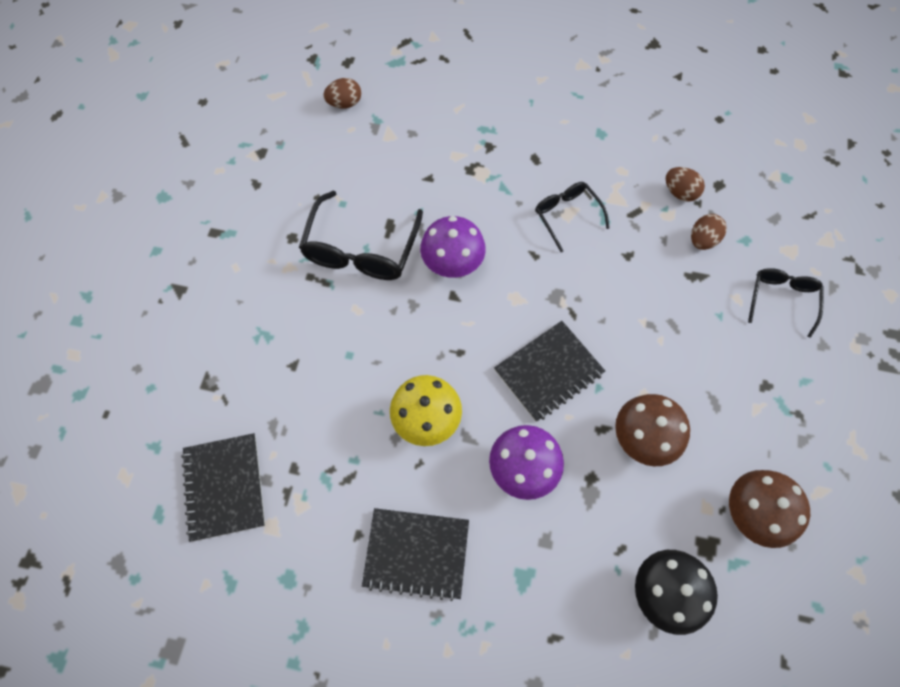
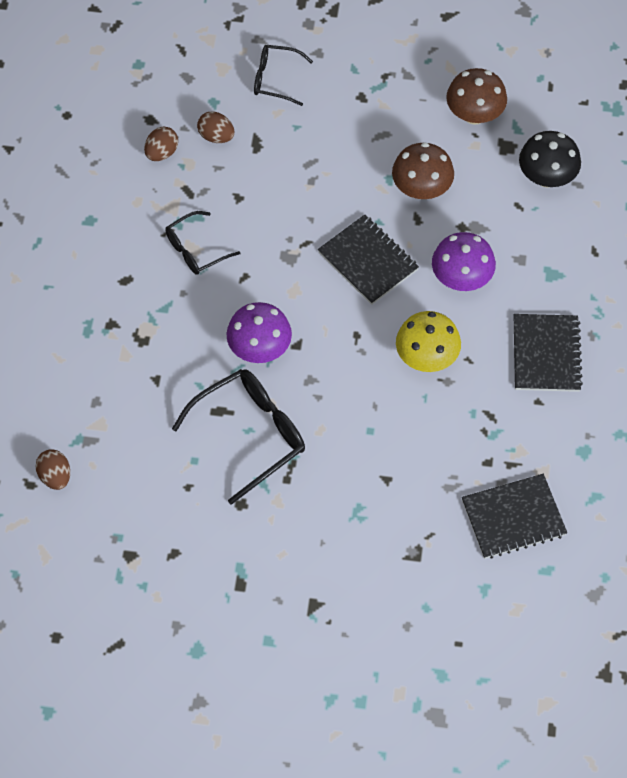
camera: 95 degrees left, 5 degrees down
black glasses [299,191,423,280] -> black glasses turned 45 degrees counterclockwise [172,369,305,505]

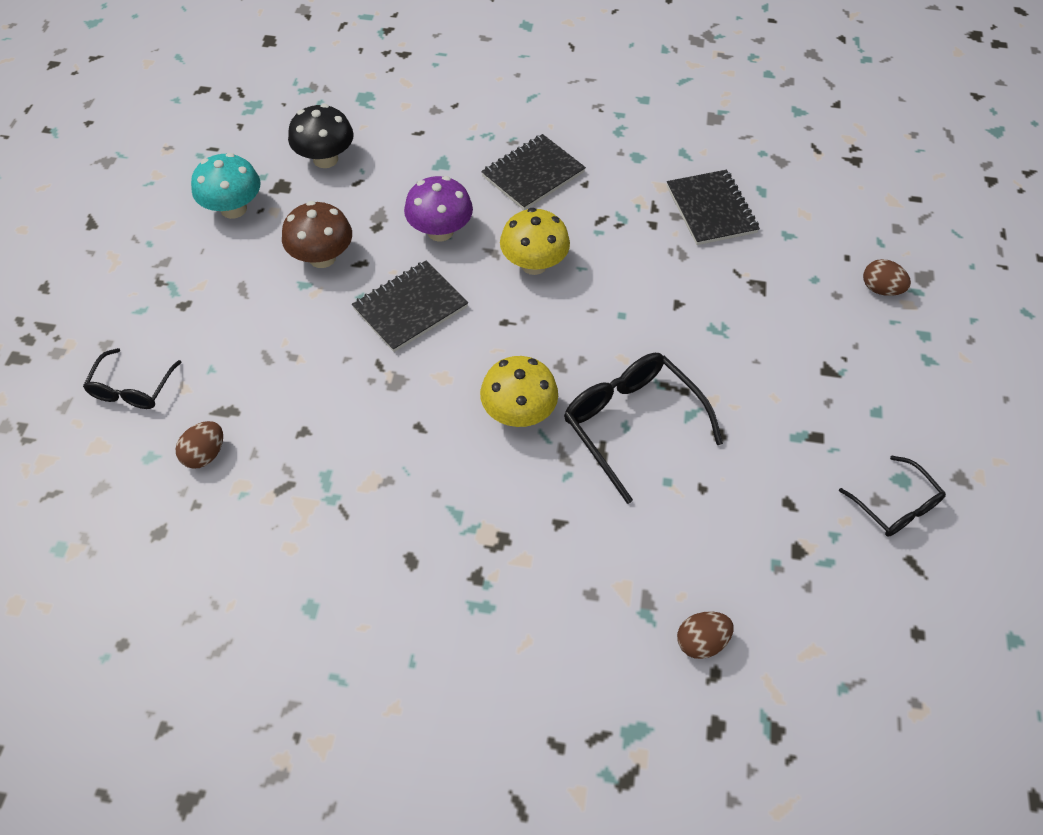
camera: 90 degrees left, 5 degrees down
brown egg [144,127,178,161] -> brown egg moved to [863,259,911,296]
black glasses [165,211,241,275] -> black glasses moved to [839,456,946,537]
purple mushroom [227,302,292,363] -> yellow mushroom [480,356,558,427]
brown mushroom [446,68,507,125] -> turquoise mushroom [191,153,260,219]
black notebook [513,314,583,392] -> black notebook turned 45 degrees counterclockwise [481,134,586,210]

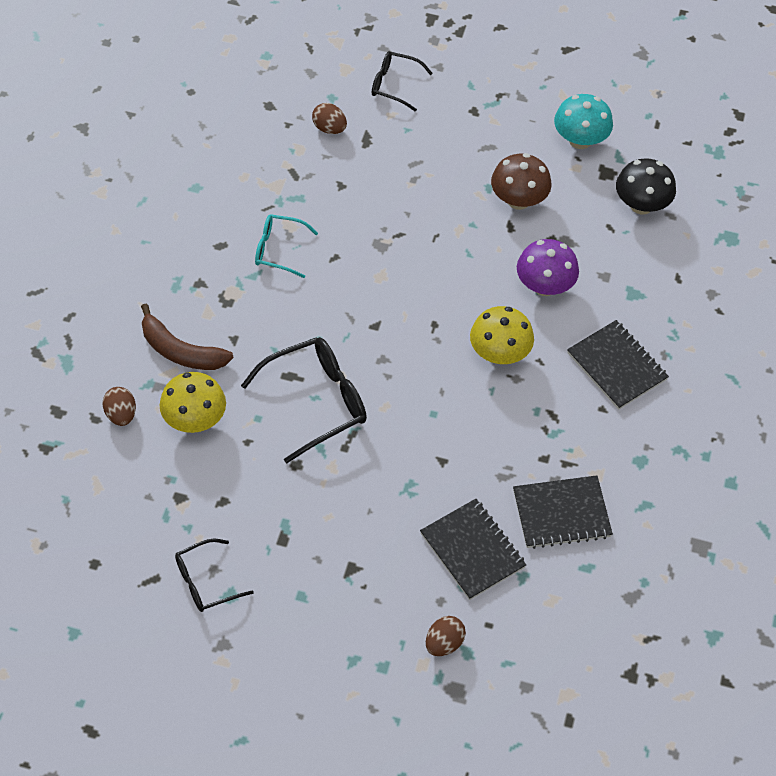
camera: 95 degrees right, 0 degrees up
black notebook [352,261,468,352] -> black notebook moved to [420,499,526,600]
yellow mushroom [480,356,558,427] -> yellow mushroom moved to [160,372,226,433]
none -> brown banana [141,304,233,370]
none -> turquoise glasses [255,214,318,278]

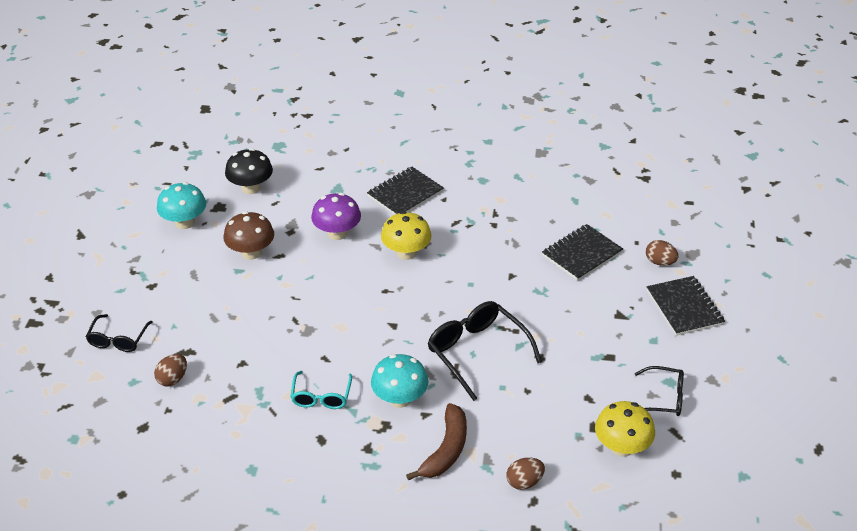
camera: 95 degrees left, 15 degrees down
yellow mushroom [160,372,226,433] -> yellow mushroom moved to [595,401,655,457]
black glasses [175,539,254,612] -> black glasses turned 45 degrees counterclockwise [635,366,684,416]
black notebook [513,475,613,549] -> black notebook moved to [647,276,725,336]
none -> turquoise mushroom [371,354,428,408]

